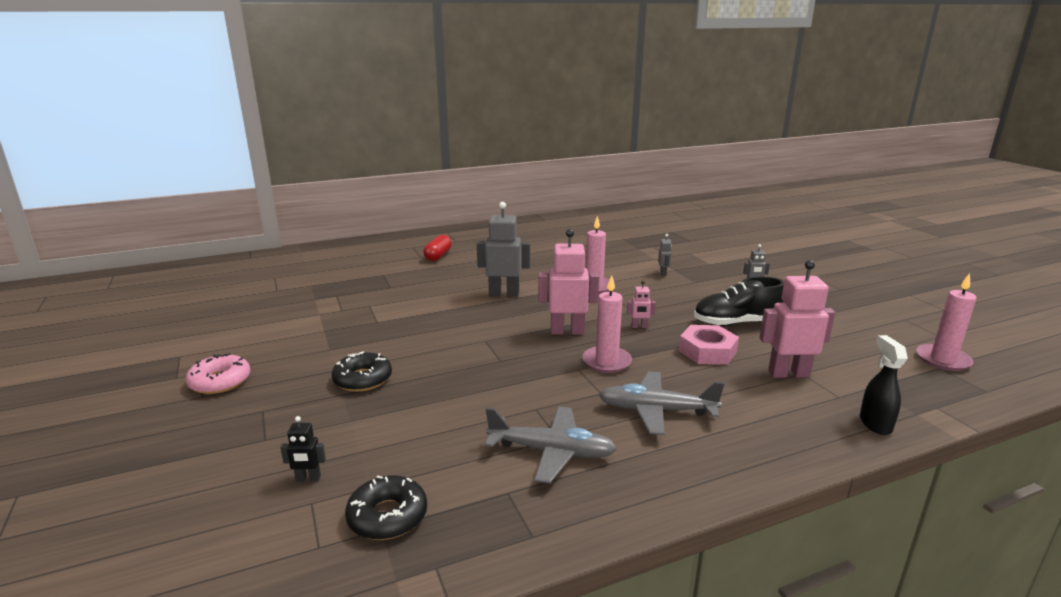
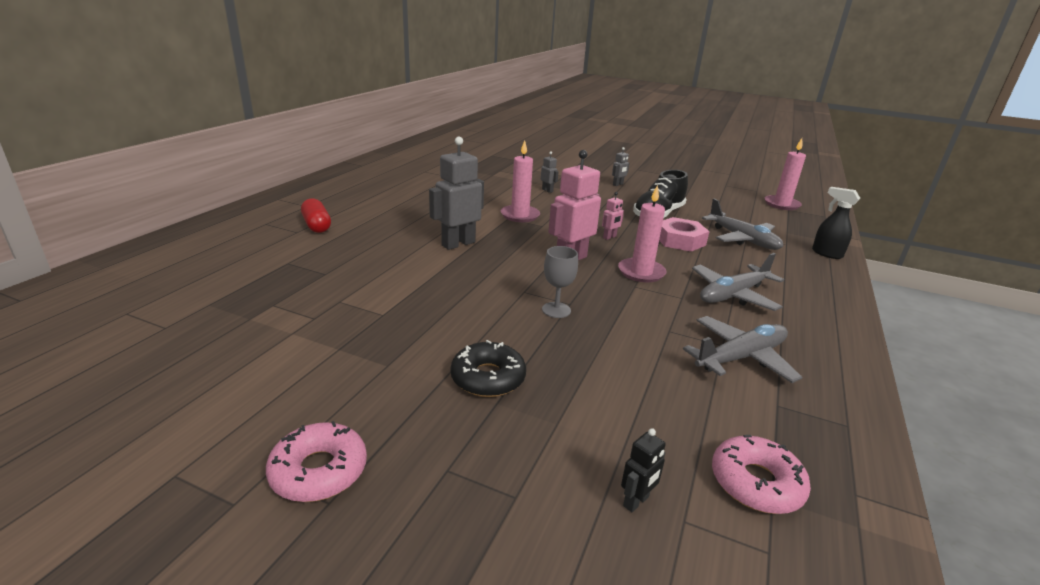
camera: 45 degrees left, 5 degrees up
black donut [345,475,427,540] -> pink donut [712,435,811,514]
pink robot [759,260,835,378] -> grey plane [702,199,783,250]
none -> grey goblet [542,246,578,318]

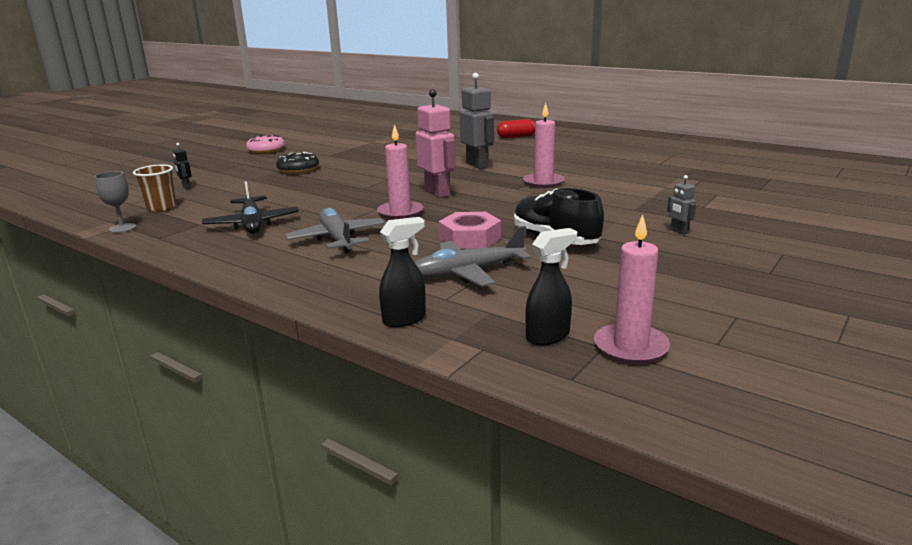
camera: 105 degrees right, 5 degrees down
grey robot [541,151,559,193] -> none
grey goblet [542,246,578,318] -> grey goblet moved to [95,171,136,233]
pink robot [602,192,624,240] -> none
grey plane [683,316,803,383] -> black plane [202,180,299,234]
pink donut [712,435,811,514] -> brown cup [133,164,176,212]
none -> black spray bottle [525,228,577,345]

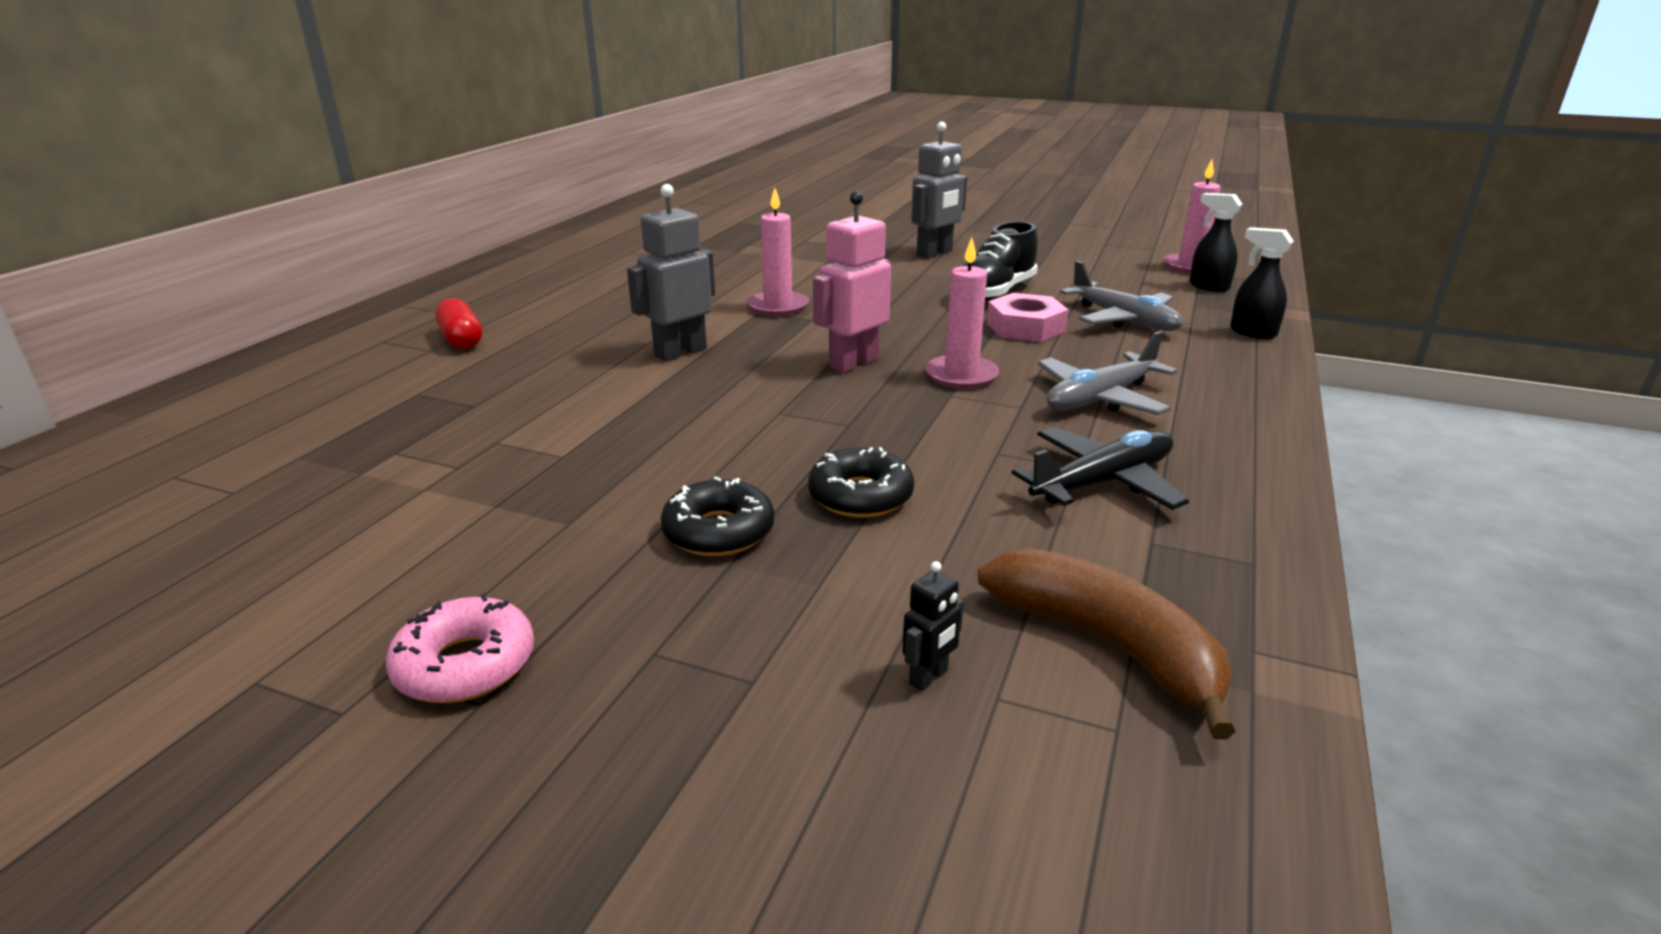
camera: 105 degrees left, 5 degrees up
grey goblet [95,171,136,233] -> none
brown cup [133,164,176,212] -> brown banana [978,548,1236,740]
grey robot [667,175,696,235] -> grey robot [911,122,967,258], size x2.11
none -> black donut [808,447,914,518]

